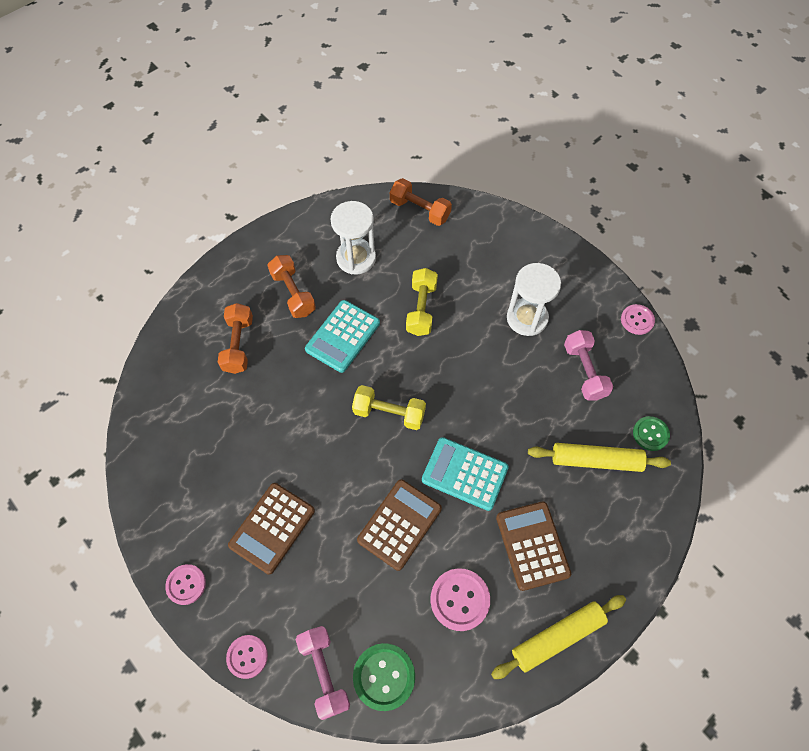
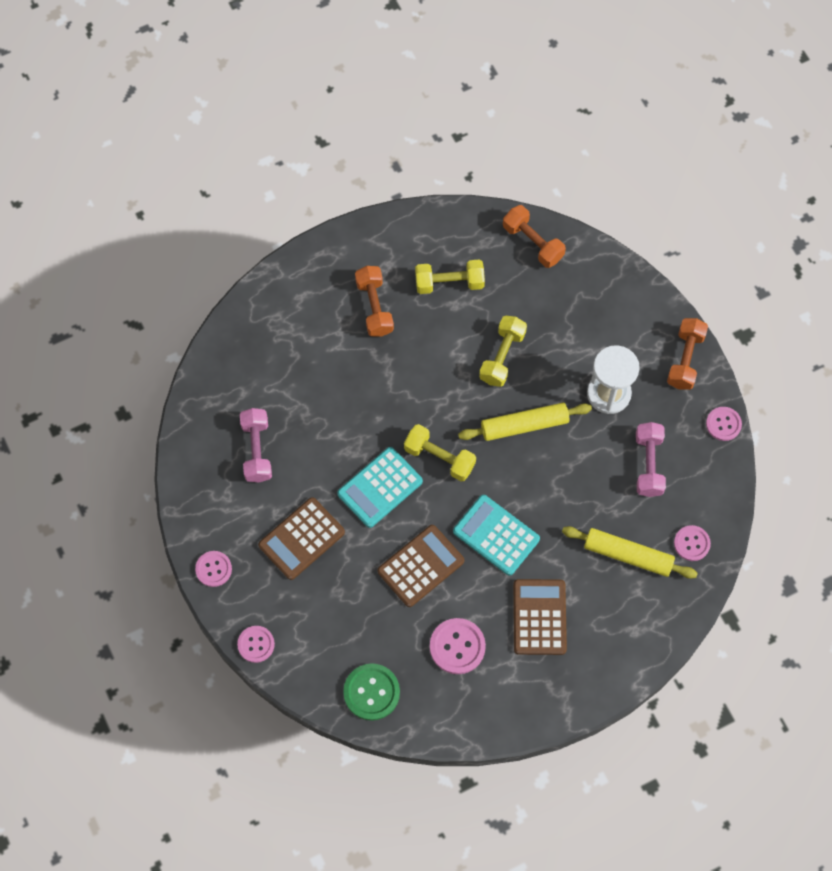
camera: 15 degrees right, 5 degrees up
orange dumbbell [218,303,253,374] -> orange dumbbell moved to [667,318,708,390]
pink dumbbell [296,626,350,720] -> pink dumbbell moved to [240,408,272,482]
turquoise calculator [305,300,380,373] -> turquoise calculator moved to [337,447,423,528]
white hourglass [330,201,376,275] -> yellow dumbbell [415,259,485,294]
yellow rolling pin [491,595,626,679] -> yellow rolling pin moved to [458,403,592,441]
green button [633,416,670,451] -> pink button [674,525,711,561]

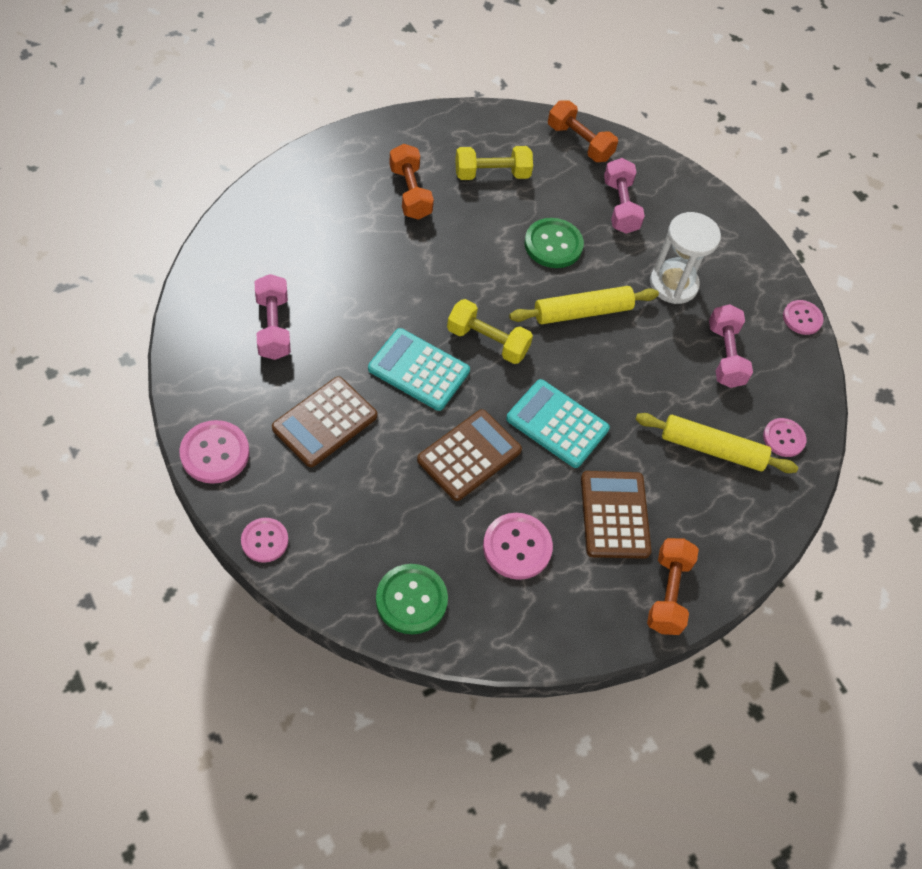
camera: 10 degrees left, 10 degrees down
pink button [195,551,232,587] -> pink button [179,420,250,484], size x1.51
turquoise calculator [337,447,423,528] -> turquoise calculator turned 75 degrees clockwise [368,328,470,411]
yellow dumbbell [479,316,527,387] -> green button [525,218,584,268]
orange dumbbell [667,318,708,390] -> orange dumbbell moved to [647,538,699,635]
none -> pink dumbbell [604,158,645,234]

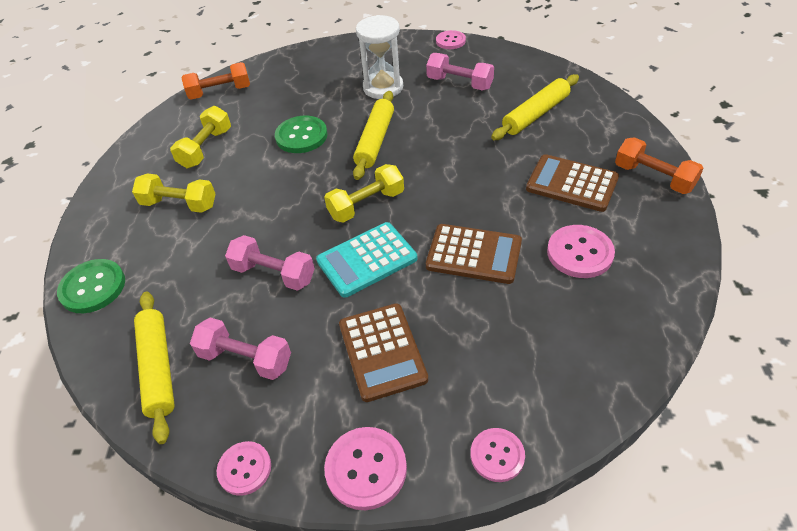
camera: 50 degrees left, 10 degrees down
green button [376,564,448,634] -> green button moved to [57,259,125,313]
orange dumbbell [389,144,434,220] -> yellow dumbbell [132,173,215,213]
brown calculator [417,409,522,501] -> brown calculator turned 120 degrees clockwise [426,224,522,284]
turquoise calculator [506,379,610,468] -> none
pink dumbbell [604,158,645,234] -> pink dumbbell moved to [225,235,315,290]
pink button [763,418,806,457] -> pink button moved to [217,441,271,496]
none -> yellow rolling pin [134,292,175,444]

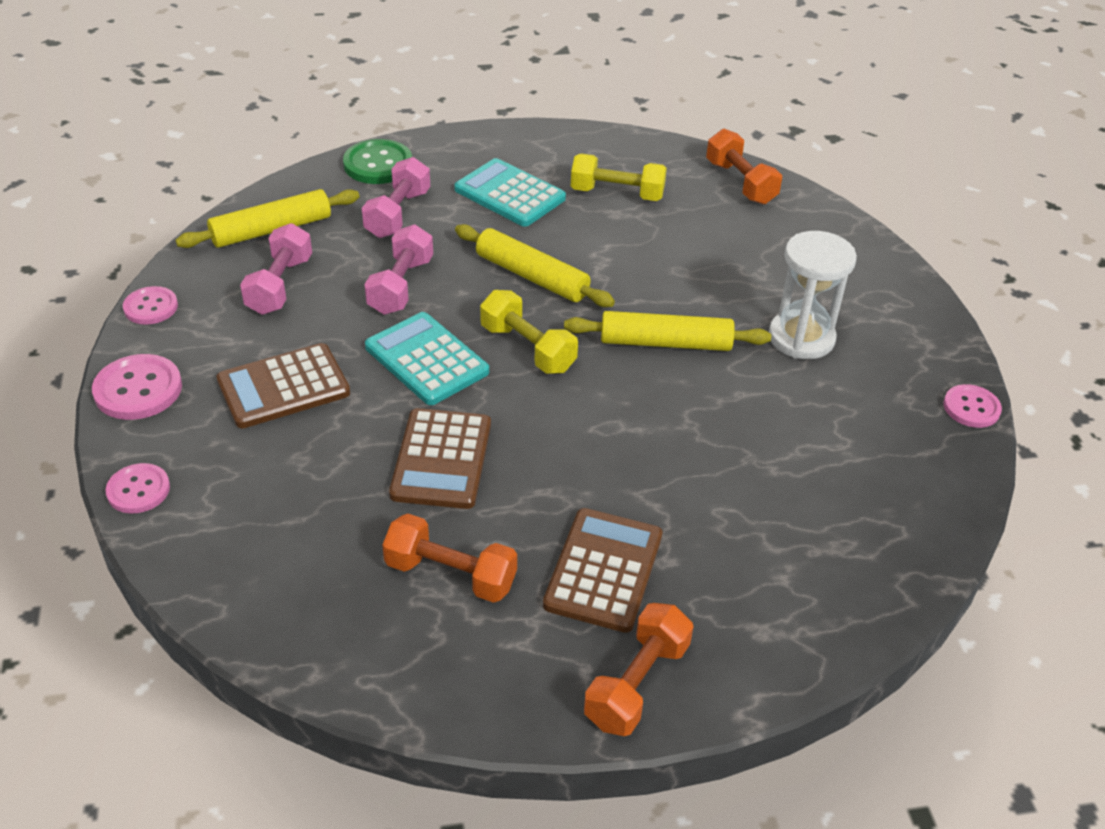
camera: 75 degrees right, 5 degrees down
yellow dumbbell [132,173,215,213] -> turquoise calculator [454,158,566,227]
green button [275,116,328,153] -> none
pink dumbbell [426,53,494,90] -> pink dumbbell moved to [362,157,430,238]
yellow rolling pin [491,74,579,140] -> yellow rolling pin moved to [455,224,615,307]
pink button [547,225,615,278] -> orange dumbbell [382,514,517,603]

